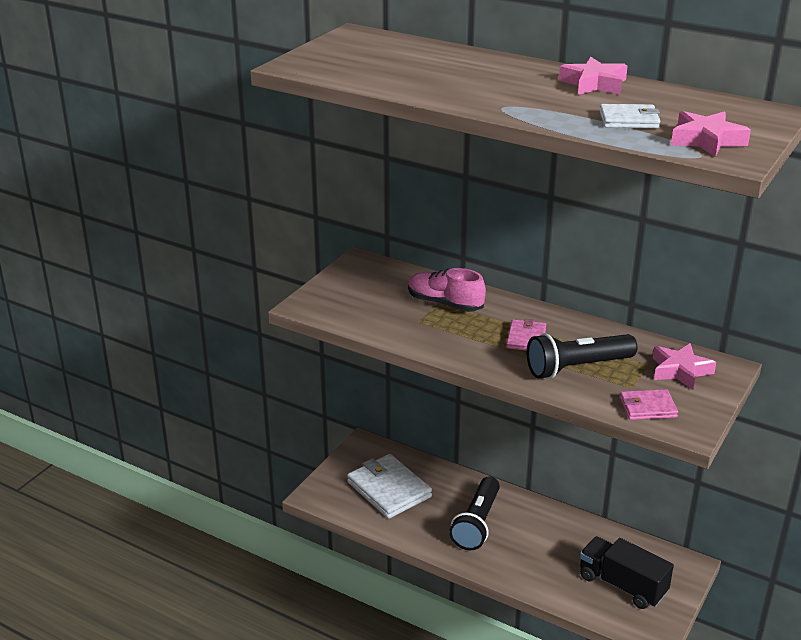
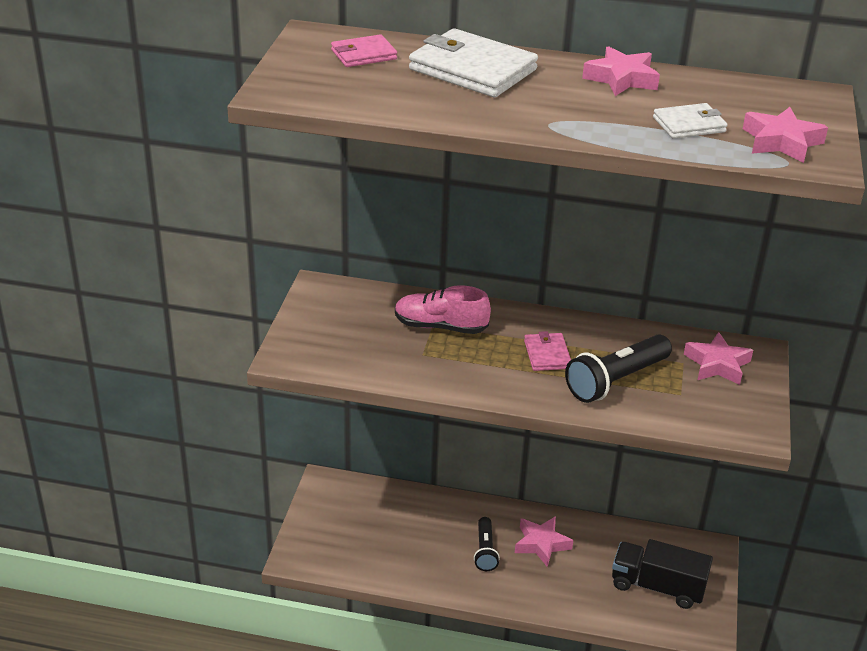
camera: 20 degrees left, 5 degrees up
white wallet [347,454,432,519] -> white wallet moved to [409,28,538,97]
black flashlight [449,476,500,550] -> black flashlight [474,517,500,571], size x0.61
pink wallet [620,389,678,420] -> pink wallet moved to [331,34,397,67]
none -> pink star [515,516,573,567]

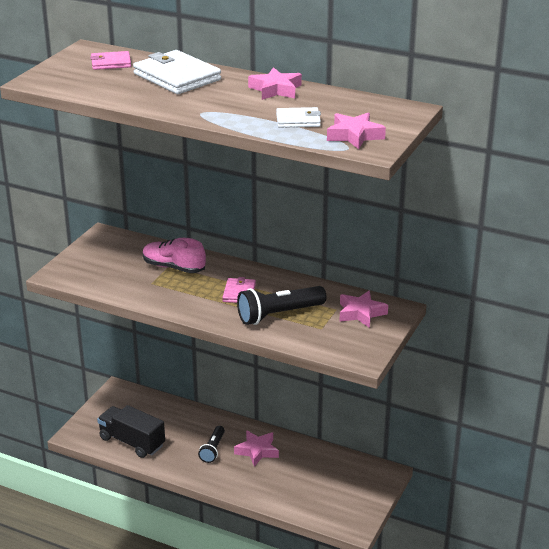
camera: 15 degrees right, 5 degrees down
black truck [612,539,713,609] -> black truck moved to [97,405,165,458]

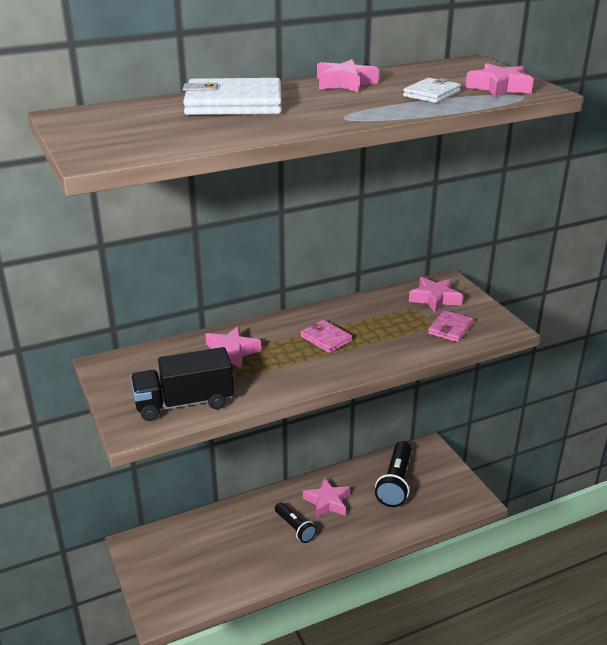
camera: 50 degrees left, 0 degrees up
pink wallet [90,51,131,70] -> pink wallet moved to [428,310,473,342]
black truck [97,405,165,458] -> black truck moved to [130,347,234,421]
pink shoe [143,238,206,273] -> pink star [205,326,261,369]
black flashlight [237,286,326,325] -> black flashlight moved to [375,441,412,507]

